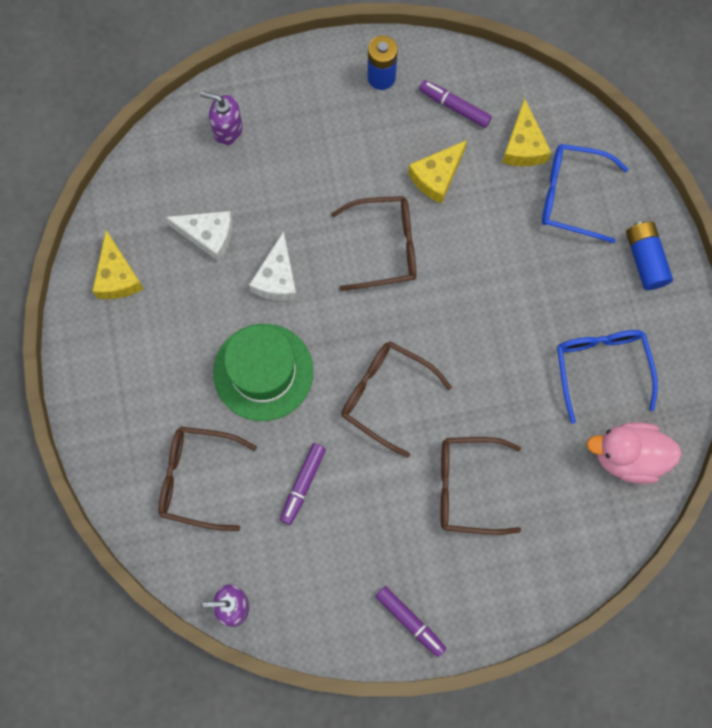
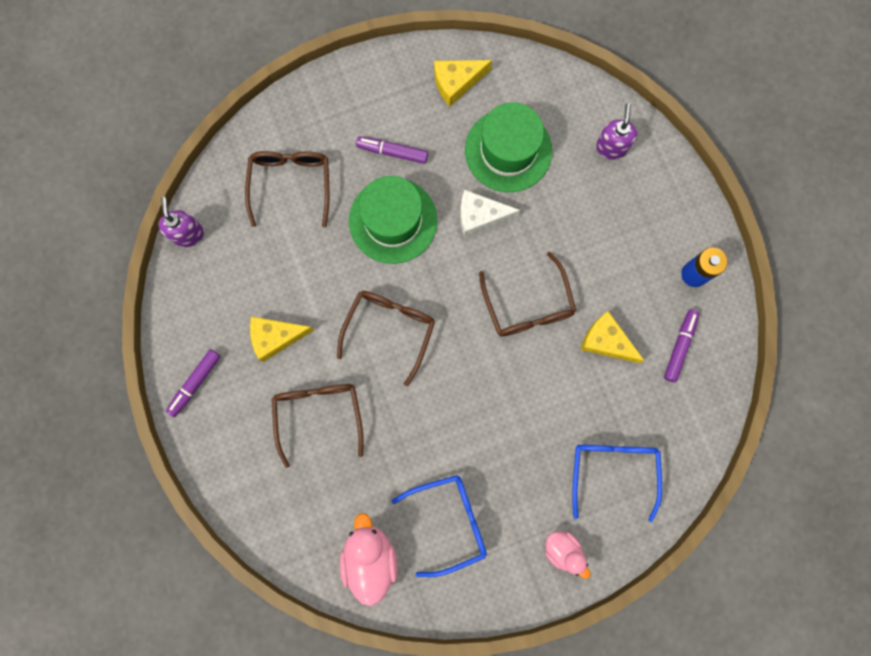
camera: 80 degrees right, 5 degrees up
white cheese [165,211,233,262] -> green hat [465,103,552,192]
purple marker [280,443,326,525] -> purple marker moved to [356,136,428,164]
yellow cheese [502,98,551,166] -> yellow cheese moved to [250,317,314,362]
blue battery [626,221,673,290] -> pink duck [545,531,590,579]

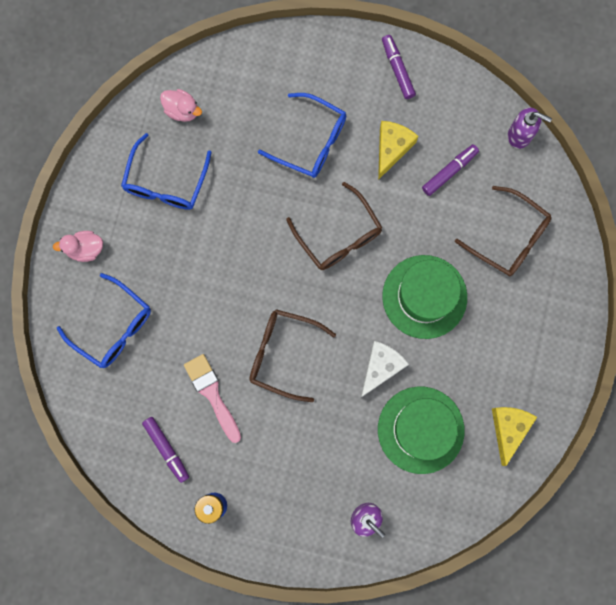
camera: 125 degrees right, 0 degrees up
brown glasses [272,384,363,468] -> blue glasses [258,93,346,178]
pink duck [340,513,398,606] -> pink duck [160,89,202,122], size x0.62
purple marker [356,136,428,164] -> purple marker moved to [422,144,479,196]
yellow cheese [580,311,645,363] -> pink brush [184,354,241,443]

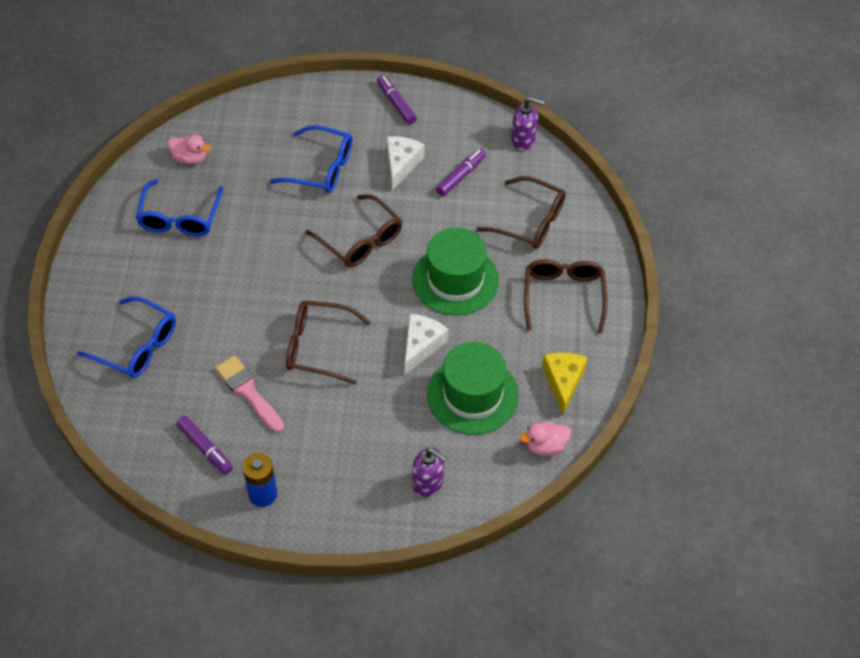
camera: 10 degrees left, 25 degrees down
pink duck [53,231,103,262] -> pink duck moved to [520,422,571,456]
yellow cheese [378,121,418,180] -> white cheese [387,136,424,191]
none -> brown glasses [524,259,608,333]

